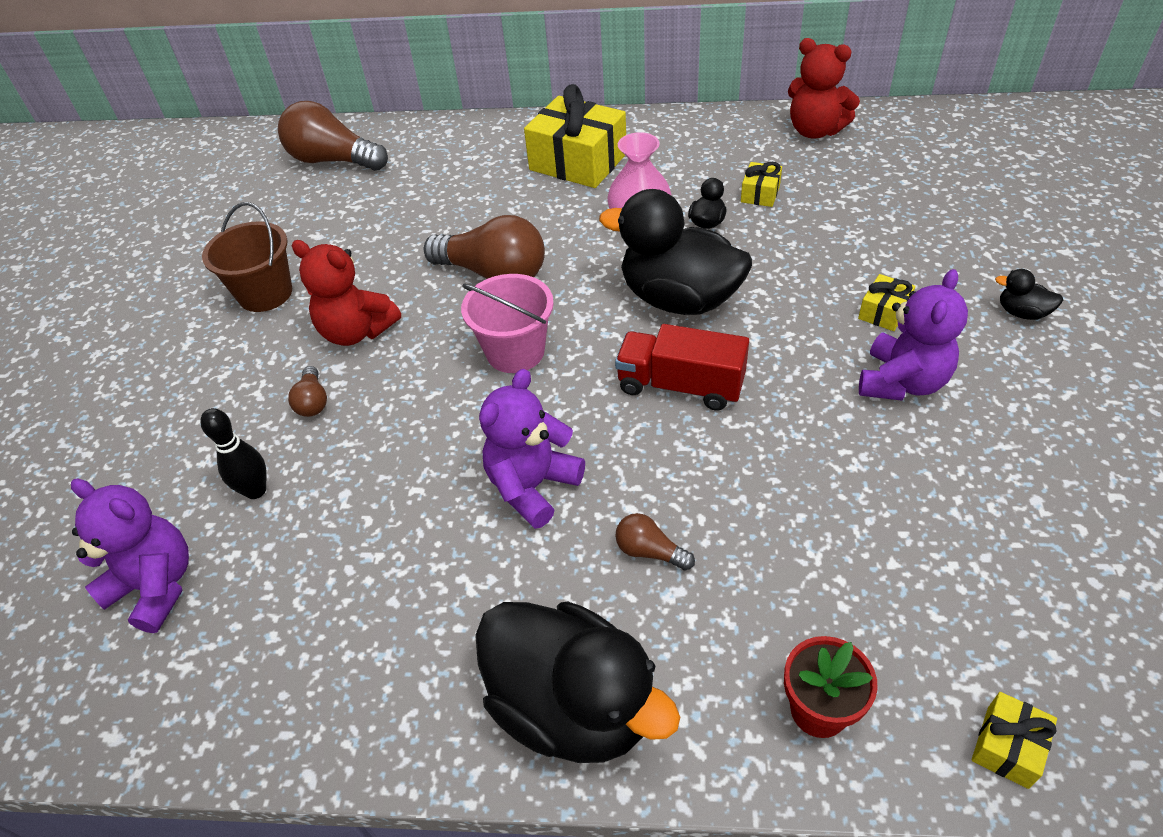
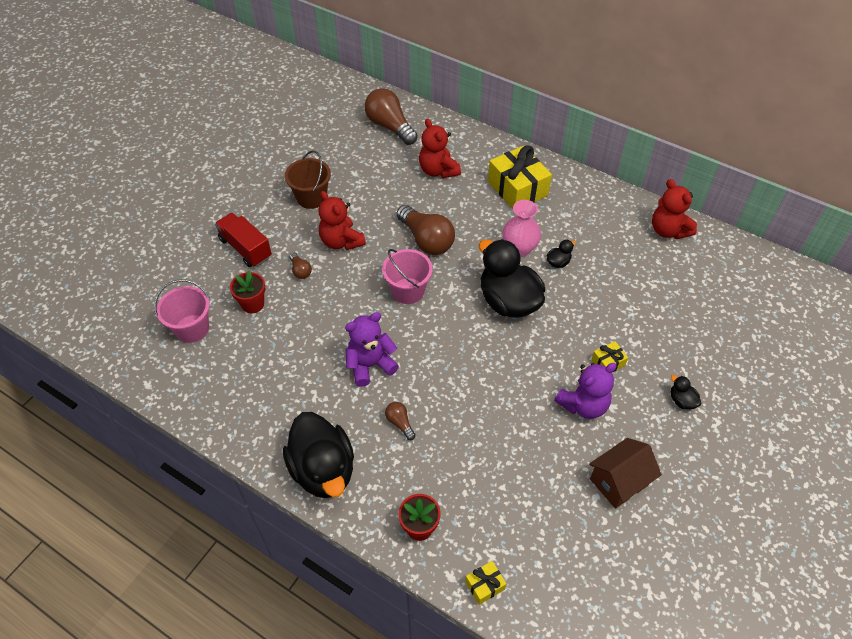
camera: 25 degrees right, 5 degrees up
purple teddy bear [71,478,189,633] -> pink bucket [154,279,210,343]
black bowling pin [200,408,267,499] -> red flower pot [230,270,266,313]
brown light bulb [288,366,327,417] -> brown light bulb turned 45 degrees counterclockwise [289,252,312,279]
red truck [615,324,749,411] -> red truck moved to [215,213,272,267]
yellow gift [741,162,782,207] -> none
none -> red teddy bear [419,119,461,178]
none -> brown house [589,438,662,509]

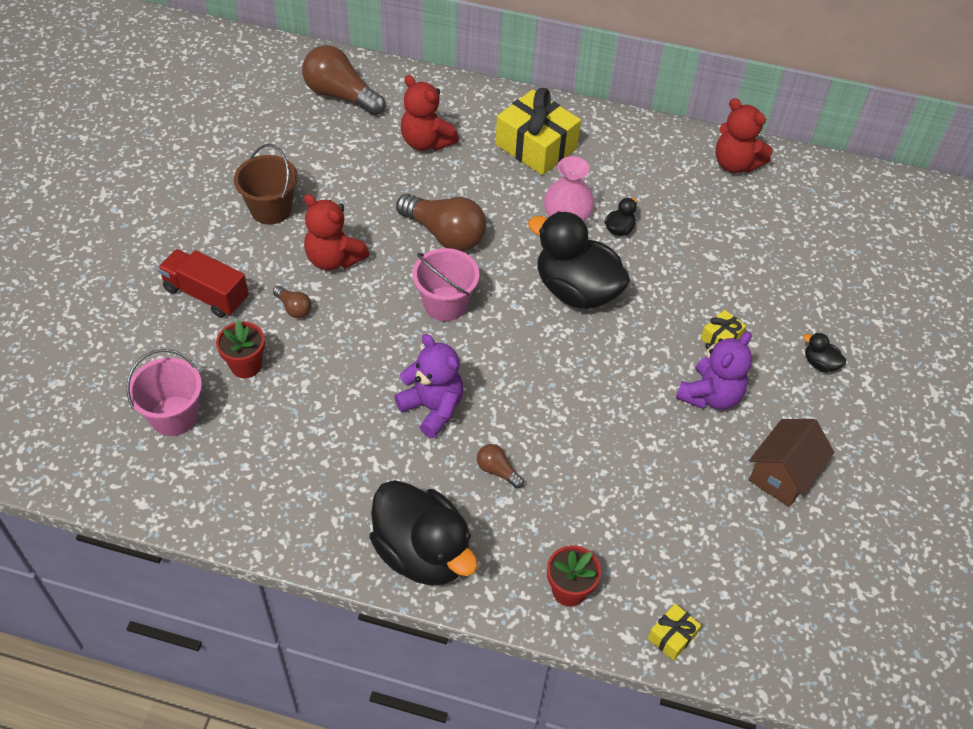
camera: 20 degrees left, 0 degrees up
purple teddy bear [345,312,399,387] -> purple teddy bear turned 90 degrees clockwise [394,334,463,438]

